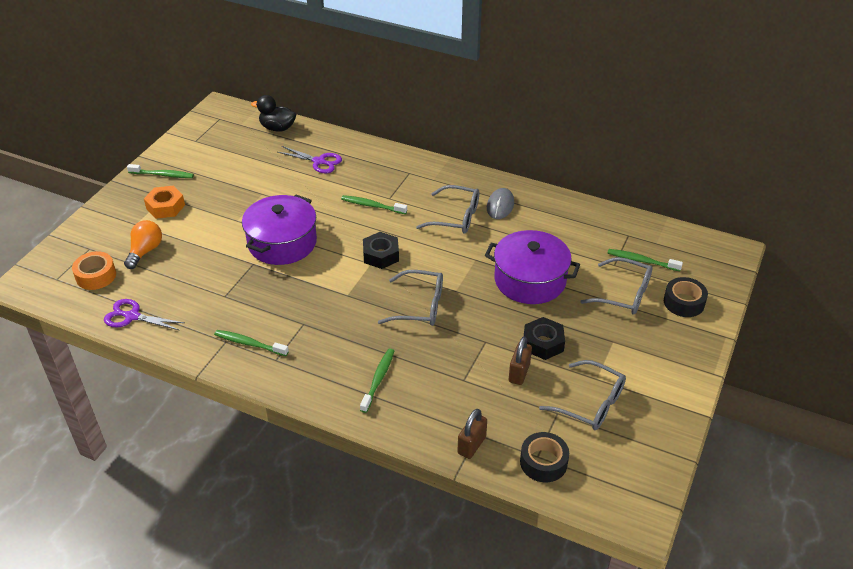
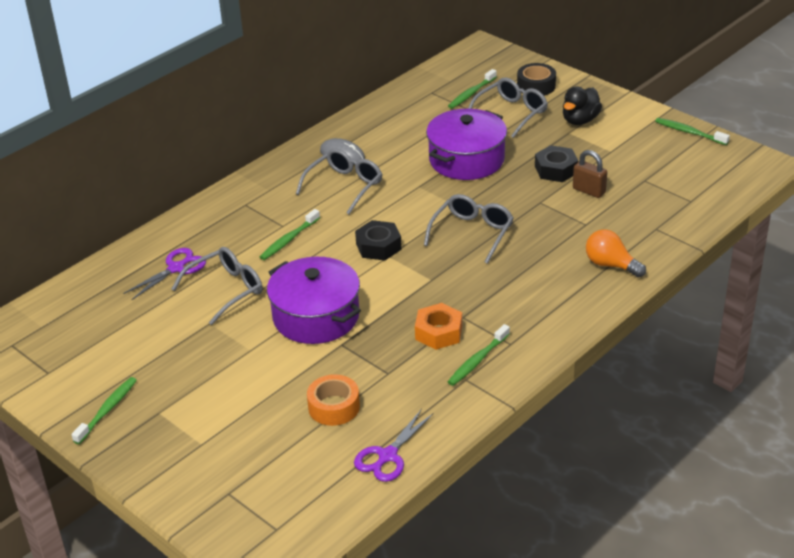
camera: 70 degrees left, 5 degrees down
orange tape [72,251,116,290] -> orange tape moved to [307,374,360,426]
orange light bulb [124,220,162,269] -> orange light bulb moved to [586,229,646,278]
orange nut [144,186,185,219] -> orange nut moved to [415,303,462,350]
black duck [251,95,296,132] -> black duck moved to [563,86,602,125]
green toothbrush [360,349,394,413] -> green toothbrush moved to [655,118,730,145]
brown padlock [457,409,487,459] -> none
black tape [520,432,569,482] -> none
grey glasses [539,360,626,430] -> grey glasses moved to [172,247,263,325]

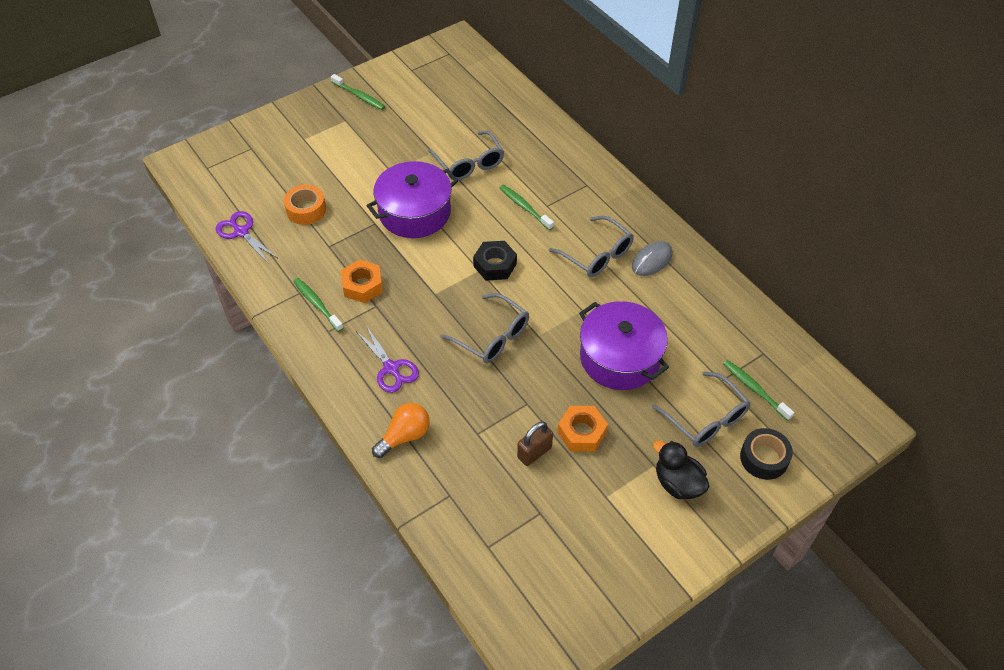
camera: 100 degrees right, 15 degrees up
purple scissors [123,248,206,300] -> purple scissors moved to [356,325,419,393]
black nut [535,145,579,182] -> orange nut [557,406,608,452]
green toothbrush [655,118,730,145] -> none

